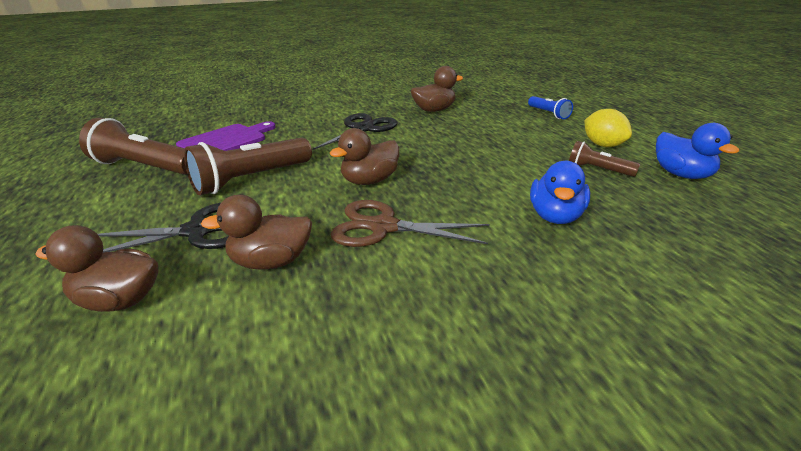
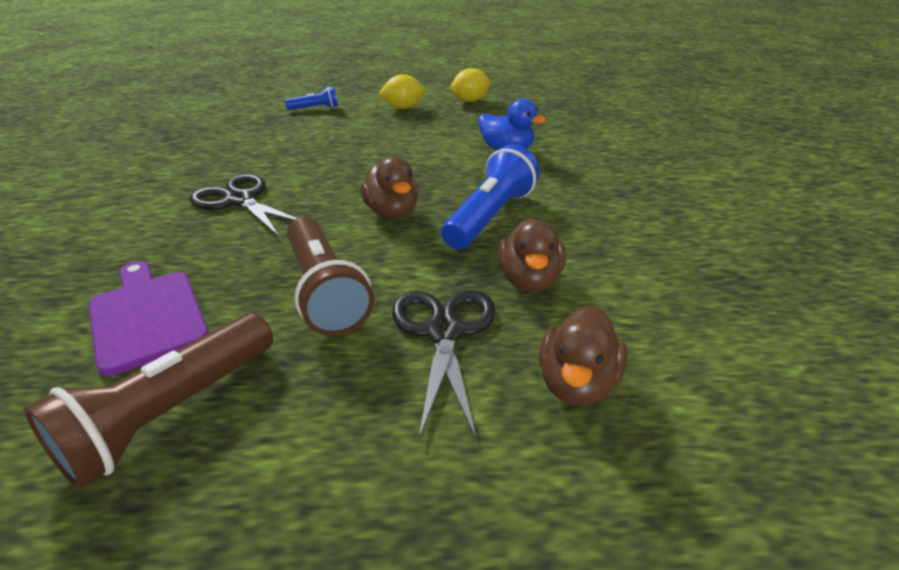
camera: 75 degrees left, 5 degrees up
brown scissors [330,200,489,247] -> blue flashlight [441,144,540,250]
brown duck [411,66,463,112] -> none
brown flashlight [569,141,640,177] -> none
blue duck [656,123,740,179] -> yellow lemon [449,68,491,102]

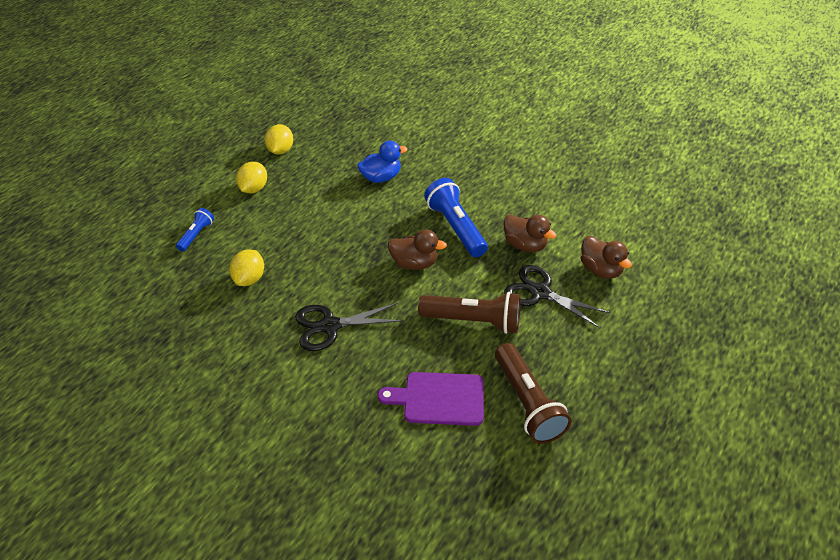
camera: 55 degrees left, 10 degrees up
none -> yellow lemon [229,250,264,286]

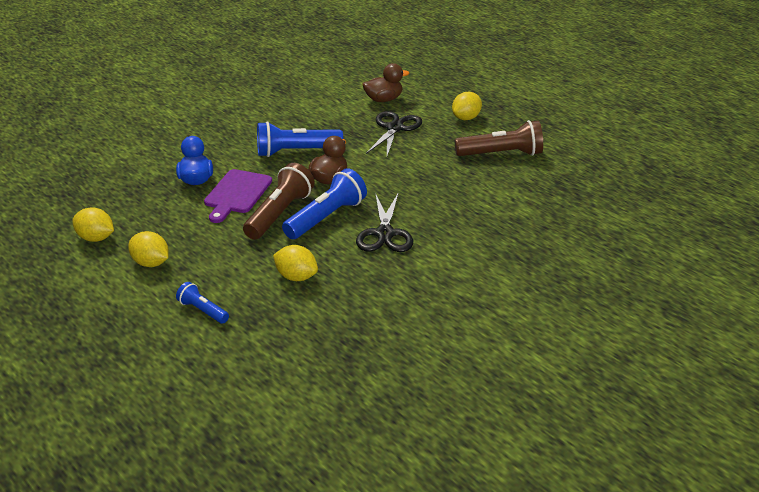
camera: 75 degrees left, 10 degrees down
purple cutting board [378,372,484,426] -> purple cutting board moved to [204,169,272,223]
brown flashlight [418,292,521,334] -> brown flashlight moved to [243,163,315,239]
brown duck [503,215,556,252] -> none
black scissors [504,265,611,329] -> black scissors turned 150 degrees clockwise [366,111,422,156]
none -> blue flashlight [282,168,367,239]
none -> yellow lemon [452,92,482,120]

